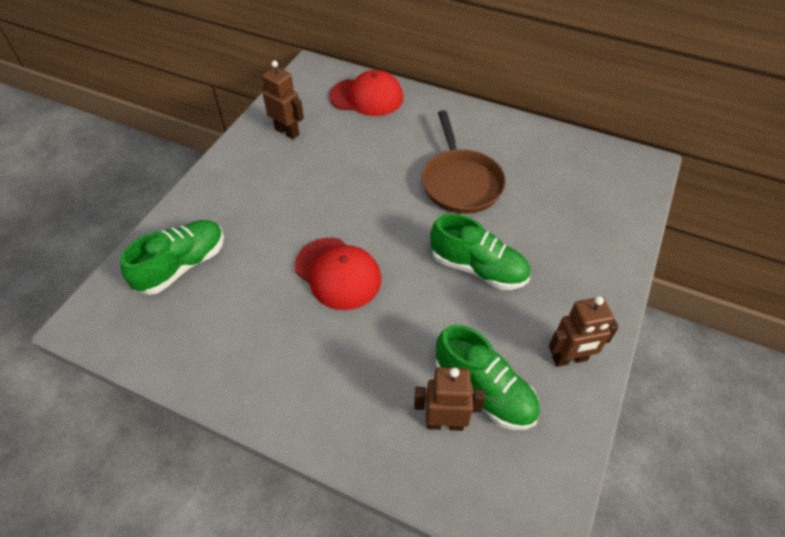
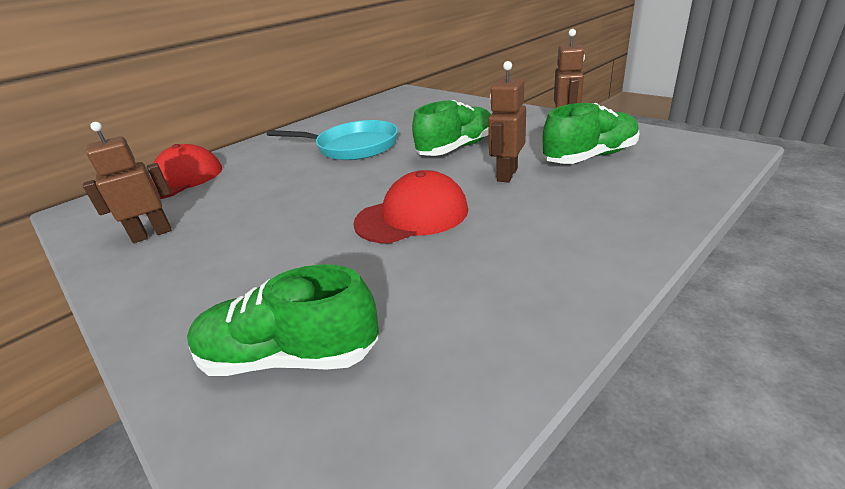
camera: 65 degrees left, 20 degrees down
green shoe [120,220,224,295] -> green shoe turned 60 degrees counterclockwise [187,265,379,376]
brown robot [414,367,485,431] -> brown robot moved to [488,61,526,183]
brown pan [422,110,506,214] -> turquoise pan [267,120,398,160]

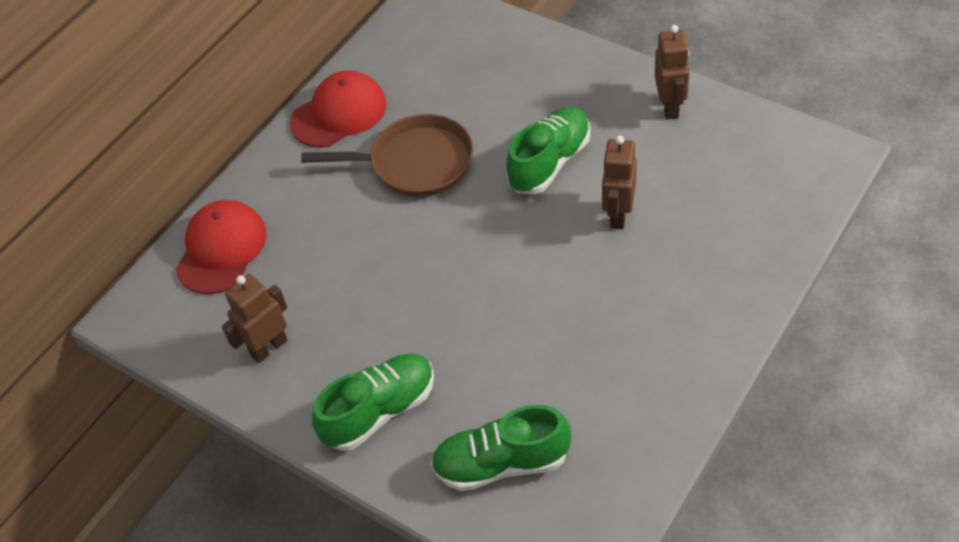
camera: 10 degrees left, 20 degrees up
turquoise pan [267,120,398,160] -> brown pan [301,114,473,197]
red cap [353,170,468,243] -> red cap moved to [290,71,387,148]
green shoe [542,103,639,164] -> green shoe moved to [312,353,434,451]

